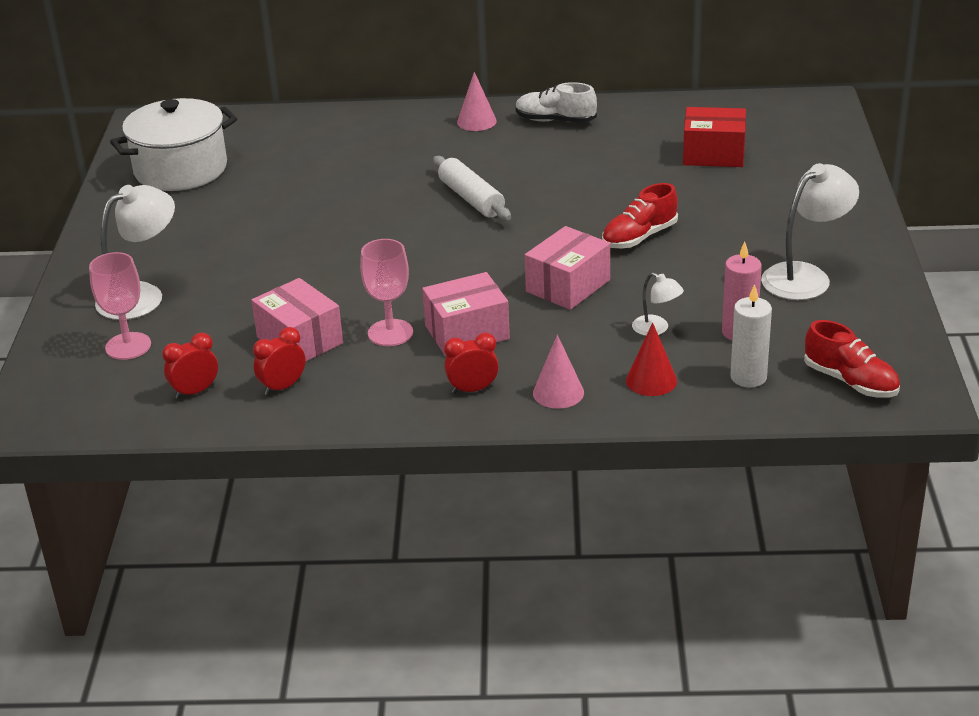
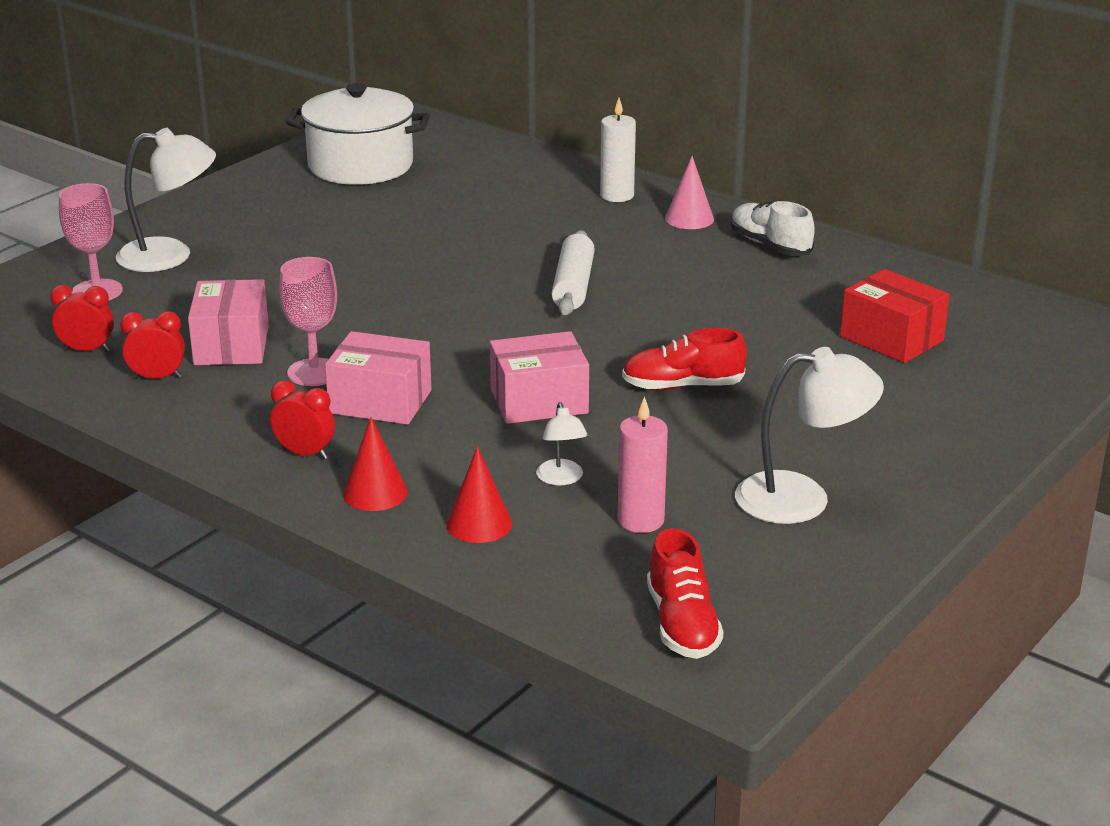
camera: 35 degrees right, 5 degrees down
pink cone [533,335,584,409] -> red cone [343,417,408,511]
white candle [730,284,772,388] -> white candle moved to [600,98,636,202]

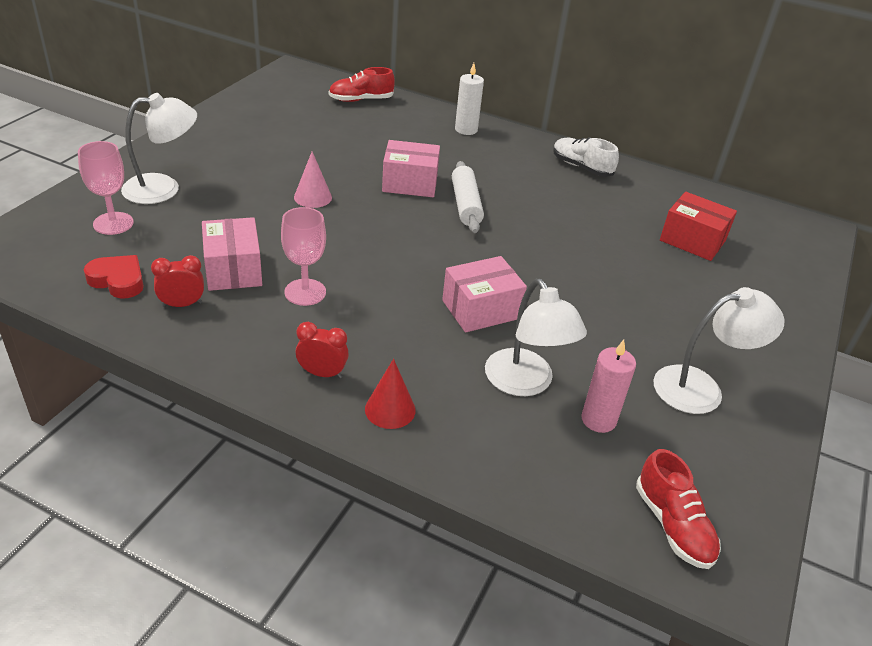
camera: 15 degrees left, 10 degrees up
red clock [50,285,114,352] -> red heart [84,255,144,298]
white pot [286,83,430,185] -> none
pink box [325,331,431,425] -> pink box moved to [382,140,440,197]
red cone [446,446,512,543] -> none
white lamp [536,402,588,486] -> white lamp [485,278,587,396], size x1.93
red shoe [622,328,747,390] -> red shoe moved to [329,67,395,102]
pink cone [665,156,714,229] -> pink cone moved to [294,152,332,208]

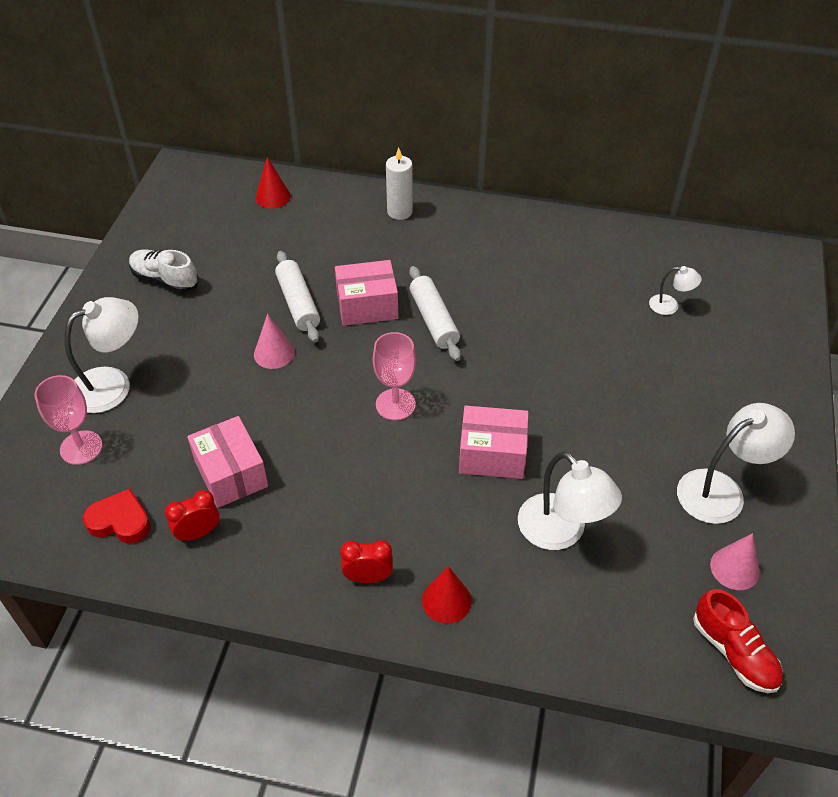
camera: 10 degrees left, 10 degrees up
pink goblet [281,207,326,306] -> pink goblet moved to [373,332,416,420]
red shoe [329,67,395,102] -> red cone [255,157,291,209]
pink box [442,256,527,333] -> pink box turned 45 degrees clockwise [459,405,529,479]
white shoe [553,138,619,177] -> white shoe moved to [129,249,199,293]
pink candle [581,340,636,433] -> none
red box [660,192,737,261] -> white lamp [649,266,702,315]
none -> white rolling pin [275,251,320,342]
none -> pink cone [710,533,760,590]

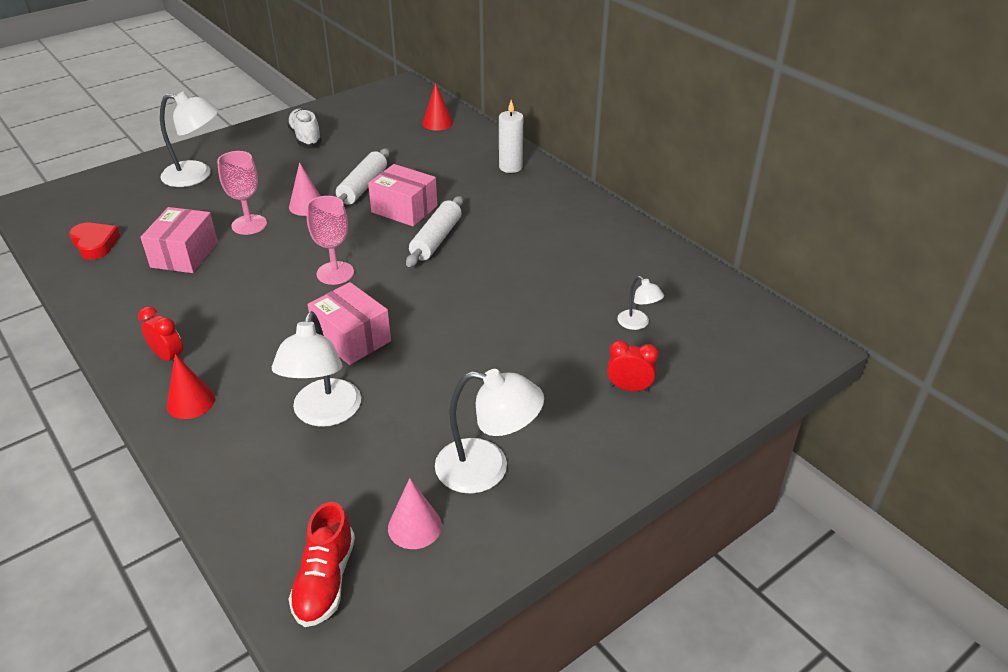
camera: 40 degrees right, 10 degrees down
pink goblet [34,375,103,465] -> pink goblet moved to [217,151,267,235]
red clock [165,490,219,542] -> red clock moved to [607,340,659,392]

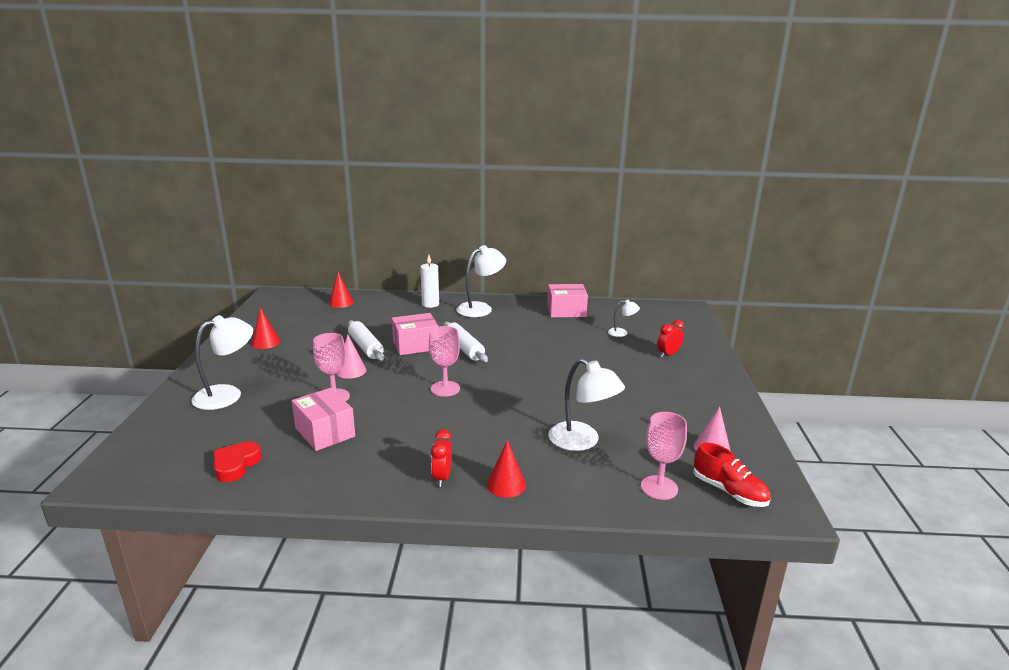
camera: 50 degrees left, 15 degrees down
red heart [69,223,120,260] -> red heart turned 75 degrees counterclockwise [213,441,262,482]
red clock [138,307,183,361] -> red clock turned 75 degrees counterclockwise [431,429,452,487]
white shoe [287,109,322,147] -> red cone [251,308,280,349]
pink box [307,282,391,365] -> pink box moved to [547,284,588,317]
white lamp [435,369,544,494] -> white lamp moved to [456,245,506,317]
none -> pink goblet [641,412,687,500]

